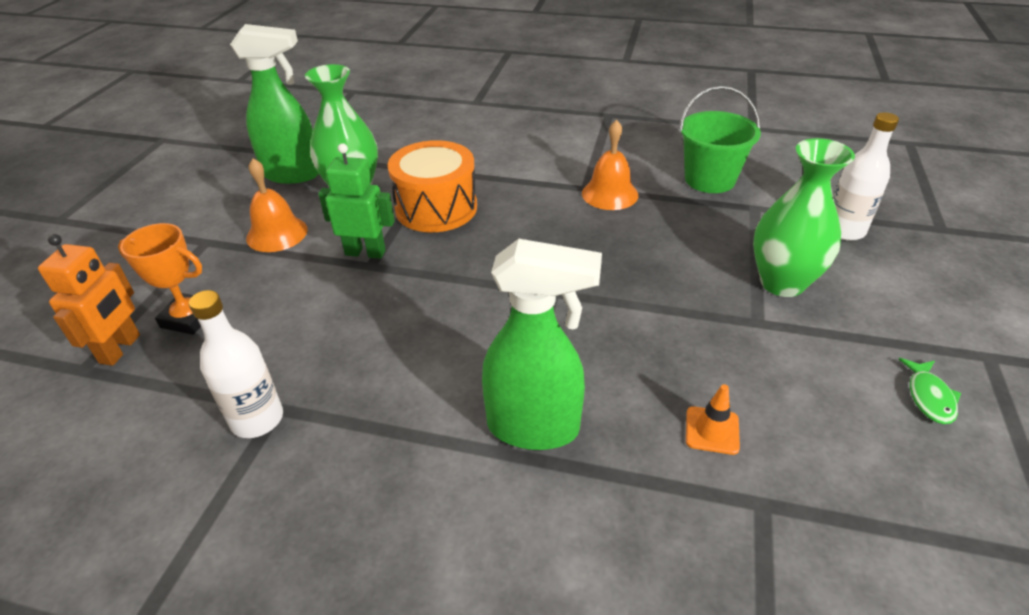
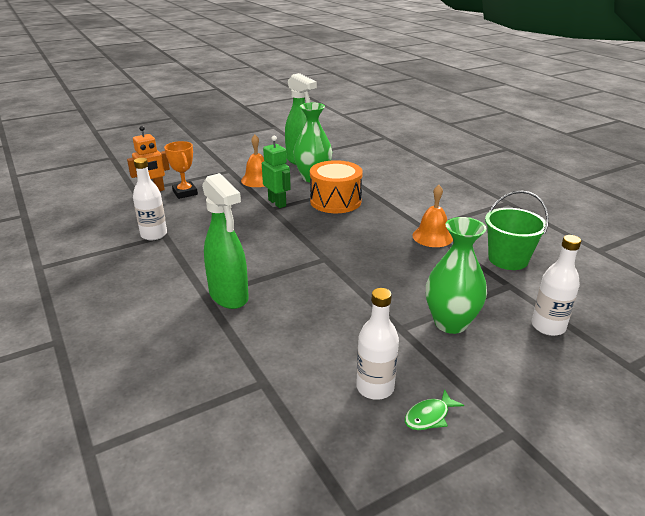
camera: 45 degrees right, 10 degrees down
orange traffic cone [686,384,740,455] -> none
none -> white bottle [356,288,399,400]

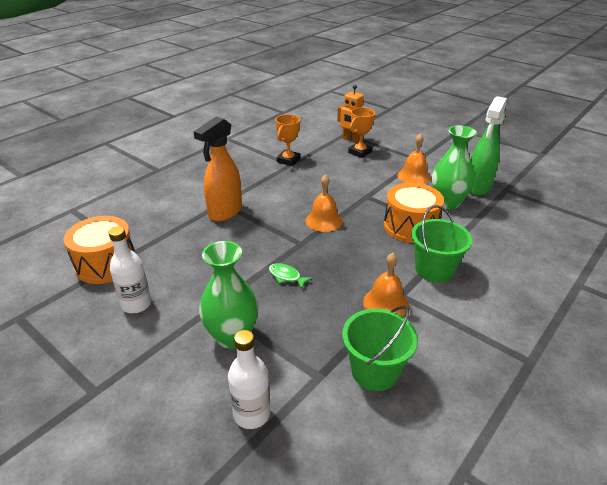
camera: 70 degrees right, 5 degrees up
white bottle [133,158,167,240] -> orange trophy [275,114,300,166]
green spray bottle [202,173,249,309] -> orange spray bottle [193,116,242,222]
green robot [262,136,291,208] -> none
green fish [405,389,464,430] -> green fish moved to [269,263,313,289]
none -> orange drum [64,216,135,284]
none -> orange bell [305,174,343,232]
none -> green bucket [411,205,472,283]

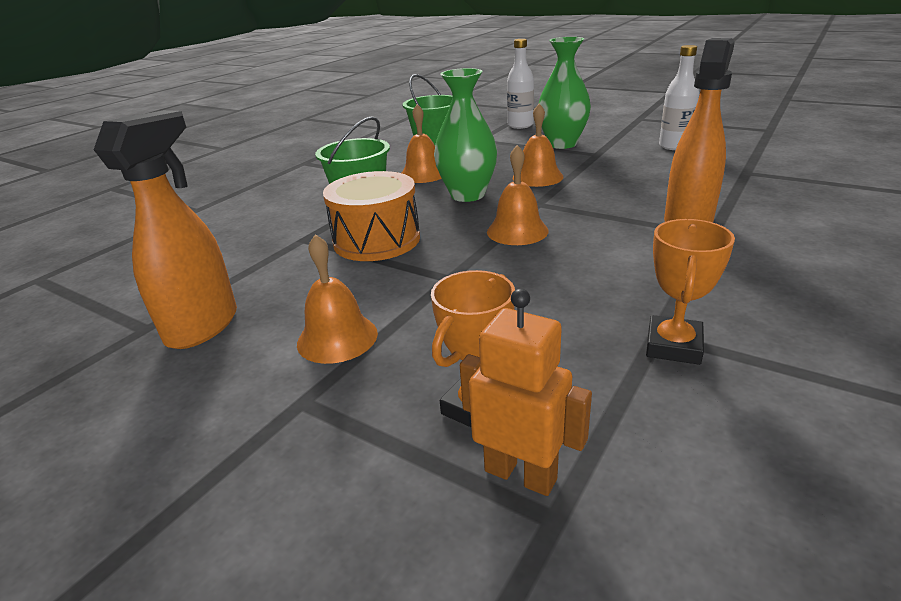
camera: 175 degrees right, 5 degrees down
orange drum [64,216,135,284] -> none
green fish [269,263,313,289] -> orange bell [513,104,564,187]
green vase [432,126,477,209] -> green vase moved to [434,68,497,202]
green spray bottle [470,96,507,196] -> orange spray bottle [94,110,237,349]

